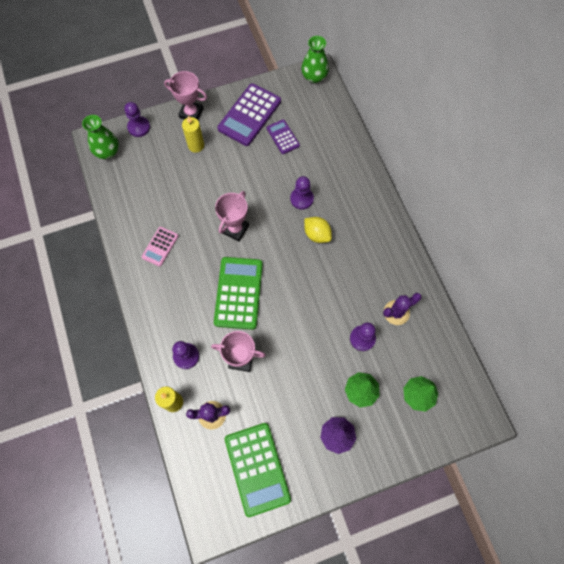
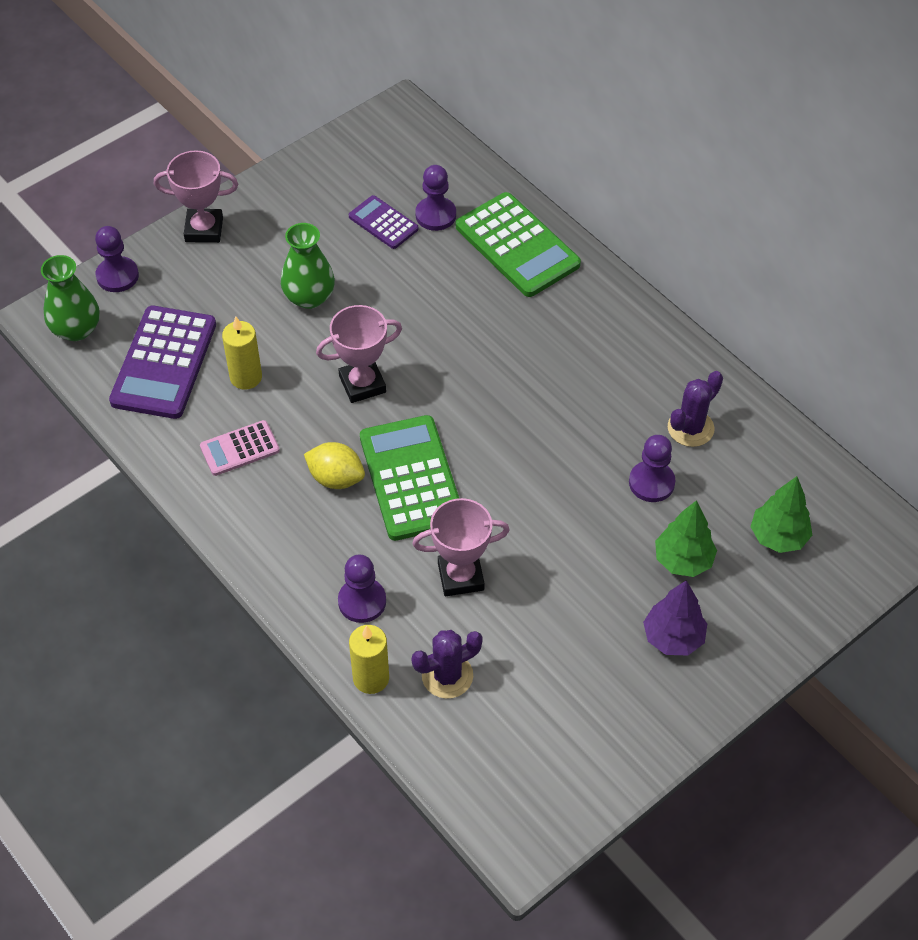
camera: 20 degrees left, 15 degrees down
pink calculator [142,227,178,267] -> pink calculator turned 60 degrees clockwise [200,420,280,476]
yellow candle [182,116,204,153] -> yellow candle moved to [222,317,262,390]
pink trophy [215,191,249,241] -> pink trophy turned 60 degrees clockwise [316,305,402,403]
purple calculator [217,83,281,146] -> purple calculator moved to [109,306,216,419]
green calculator [225,423,291,517] -> green calculator moved to [456,192,581,297]
purple pawn [290,176,314,210] -> purple pawn moved to [415,165,456,231]
green vase [301,36,329,83] -> green vase moved to [281,223,335,309]
yellow lemon [304,217,332,243] -> yellow lemon moved to [304,442,365,489]

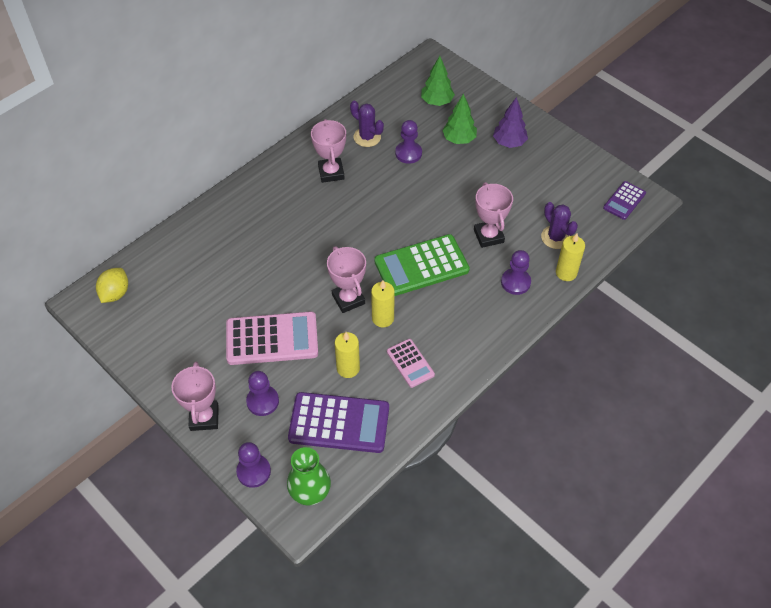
camera: 95 degrees left, 0 degrees up
green vase [281,223,335,309] -> pink calculator [226,311,318,365]
yellow lemon [304,442,365,489] -> yellow lemon moved to [96,268,128,303]
purple calculator [349,195,419,249] -> purple calculator moved to [603,181,646,220]
purple pawn [415,165,456,231] -> purple pawn moved to [246,371,279,416]
green calculator [456,192,581,297] -> none
none -> pink trophy [311,119,346,183]
none -> yellow candle [371,280,395,327]

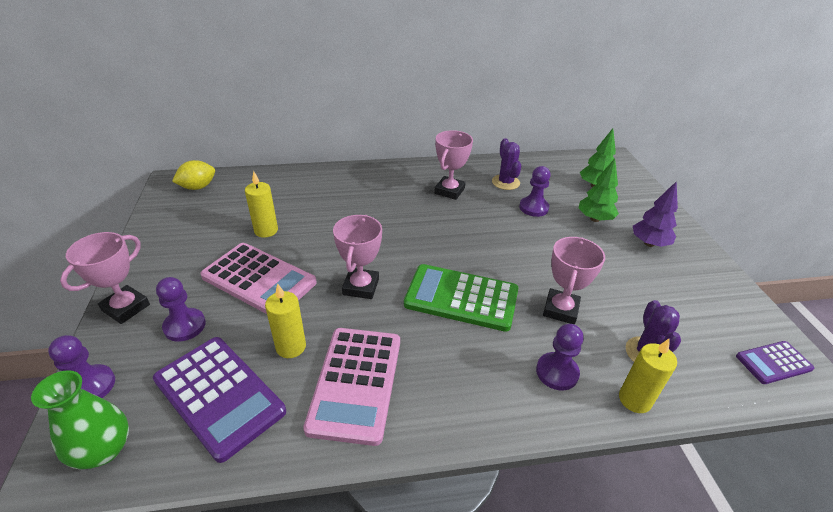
camera: 35 degrees right, 15 degrees down
yellow candle [371,280,395,327] -> yellow candle moved to [245,171,278,238]
pink calculator [387,339,435,388] -> pink calculator [303,328,400,446], size x1.85

